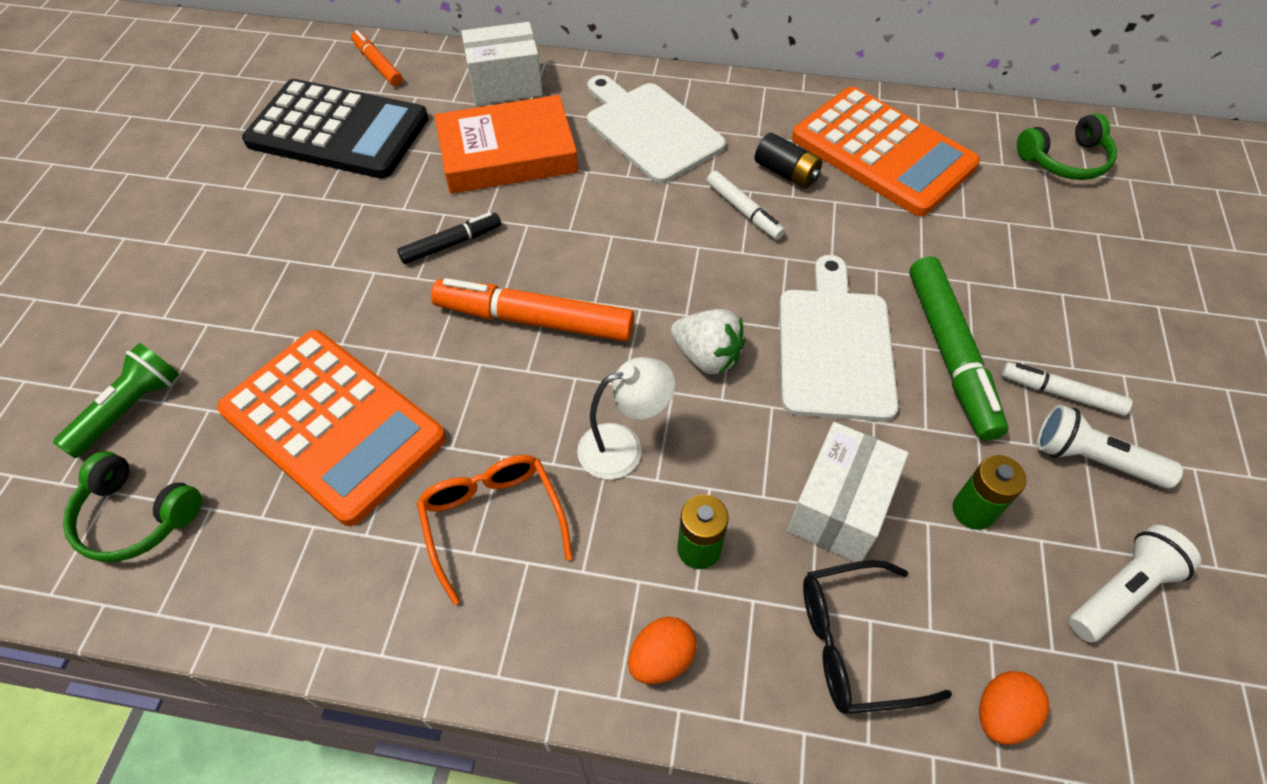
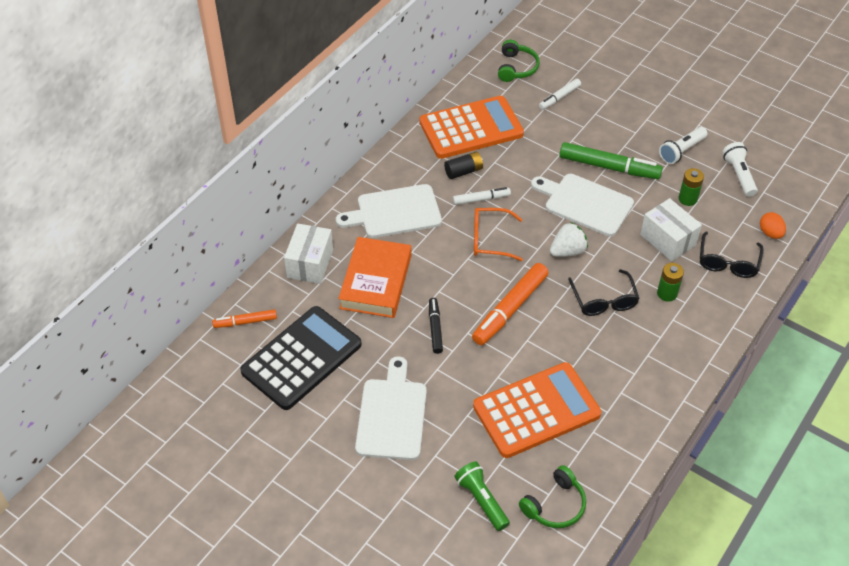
camera: 65 degrees left, 5 degrees down
orange glasses [417,455,573,605] -> orange glasses moved to [474,208,523,261]
white lamp [577,357,675,479] -> black glasses [568,269,640,316]
orange egg [628,616,697,684] -> none
white marker [1002,362,1132,416] -> white marker moved to [539,79,581,110]
none -> white cutting board [355,356,427,460]

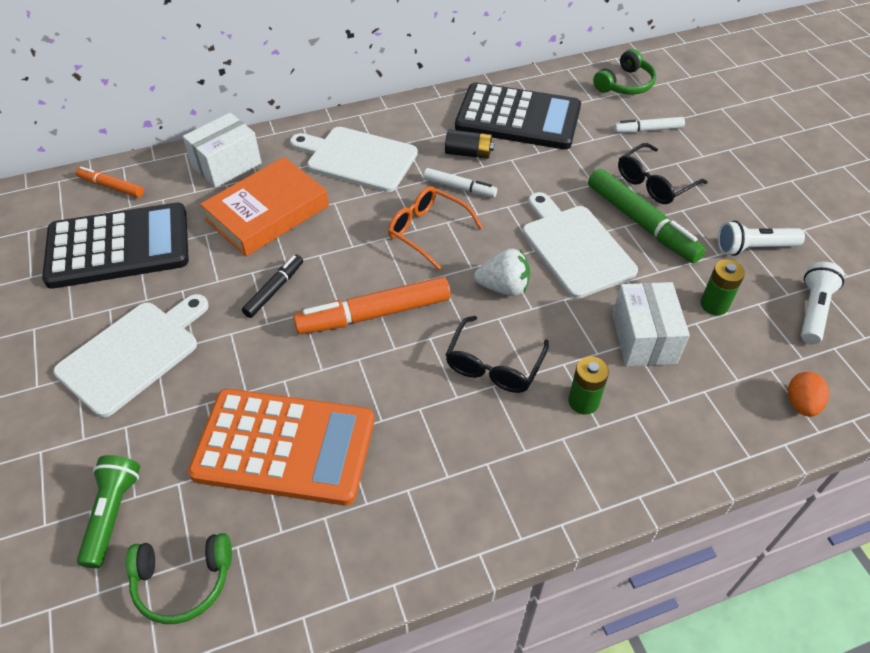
camera: 35 degrees right, 0 degrees up
orange calculator [420,96,524,159] -> black calculator [455,82,581,150]
black glasses [700,232,764,278] -> black glasses moved to [618,143,708,204]

